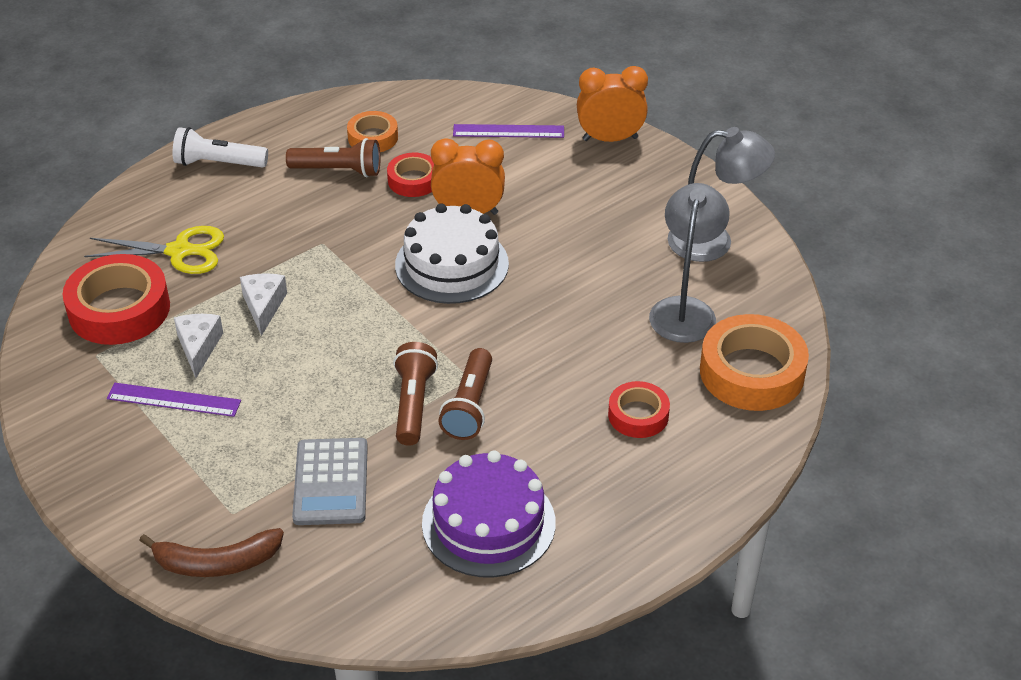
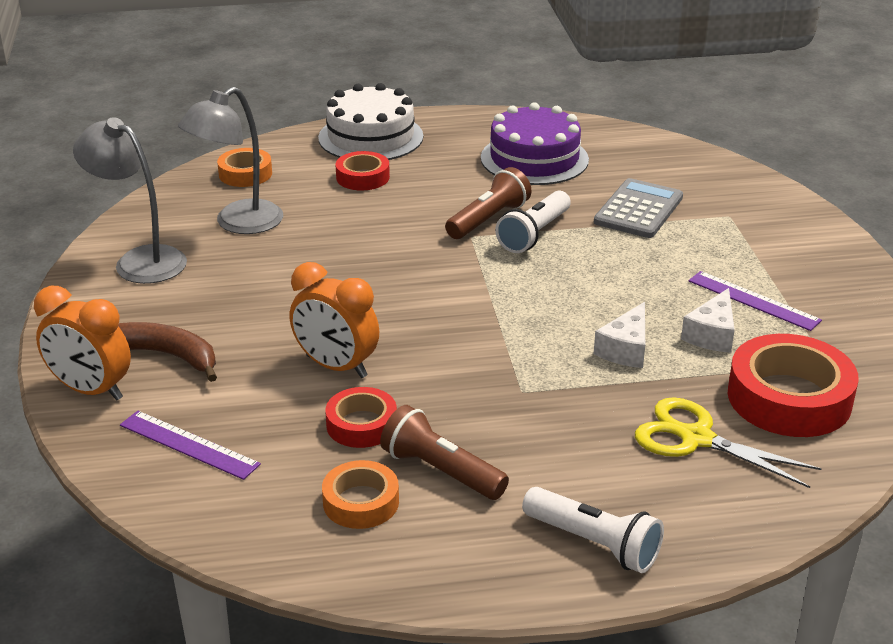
camera: 150 degrees left, 10 degrees down
brown banana [139,528,284,577] -> brown banana moved to [118,322,217,382]
brown flashlight [393,342,438,446] -> white flashlight [495,191,570,253]
white cake [395,203,509,304] -> white cake moved to [318,83,423,160]
orange tape [700,314,809,411] -> orange tape [217,148,272,187], size x0.56

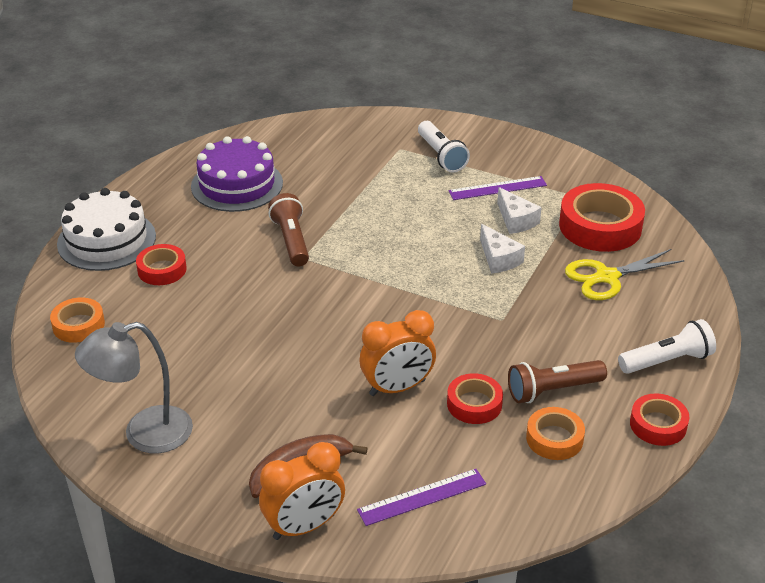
camera: 55 degrees left, 5 degrees up
grey lamp [178,87,283,234] -> none
white flashlight [495,191,570,253] -> white flashlight moved to [418,121,470,172]
grey calculator [594,178,683,238] -> none
none -> red tape [630,393,689,446]

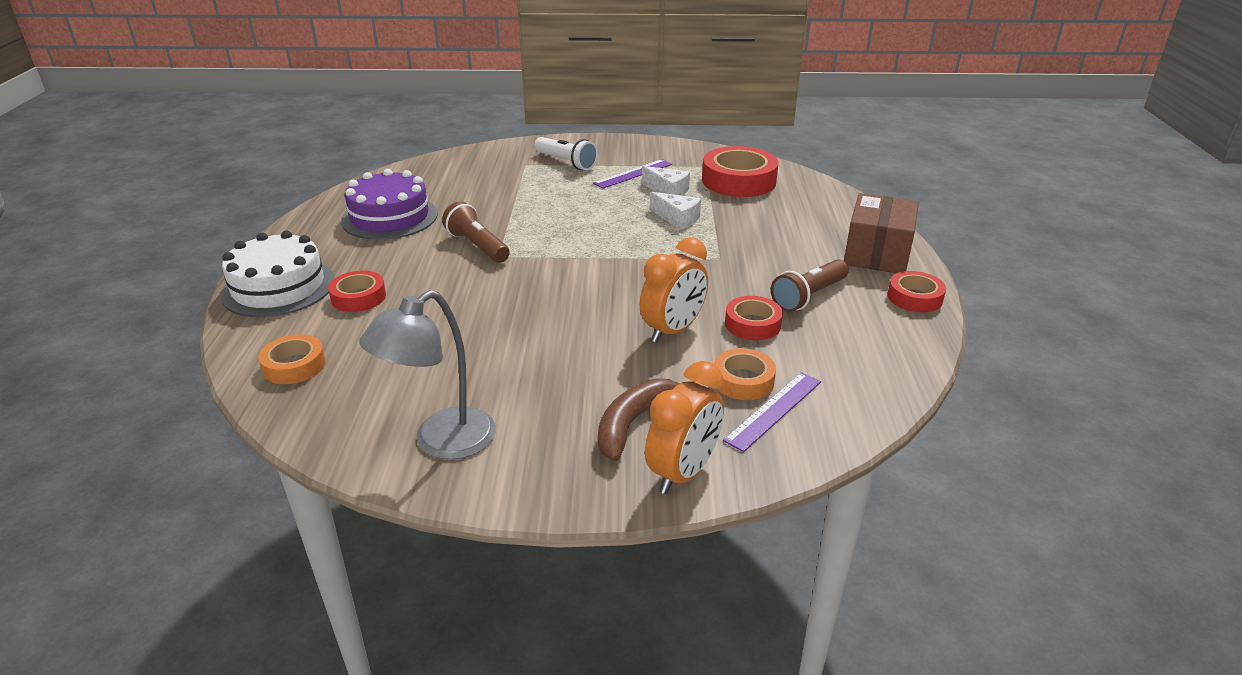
camera: 25 degrees left, 5 degrees down
orange tape [526,407,585,460] -> orange tape moved to [714,348,776,400]
yellow scissors [565,249,685,300] -> none
white flashlight [618,319,716,374] -> brown box [844,193,919,273]

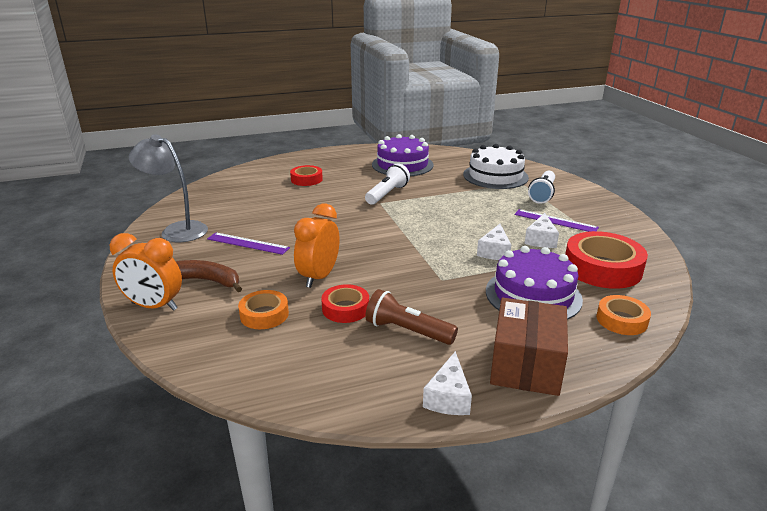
camera: 70 degrees right, 5 degrees down
white cake [220,231,335,317] -> white cake moved to [463,144,529,189]
orange tape [258,334,326,384] -> orange tape moved to [596,295,651,335]
brown flashlight [442,201,510,263] -> white flashlight [365,163,410,205]
orange clock [639,237,708,343] -> orange clock turned 90 degrees clockwise [294,204,340,288]
purple ruler [723,372,821,452] -> purple ruler moved to [207,232,290,255]
brown box [844,193,919,273] -> brown box turned 75 degrees counterclockwise [490,298,568,396]
red tape [887,271,946,313] -> white cheese [423,351,472,415]
none -> purple cake [486,246,583,320]

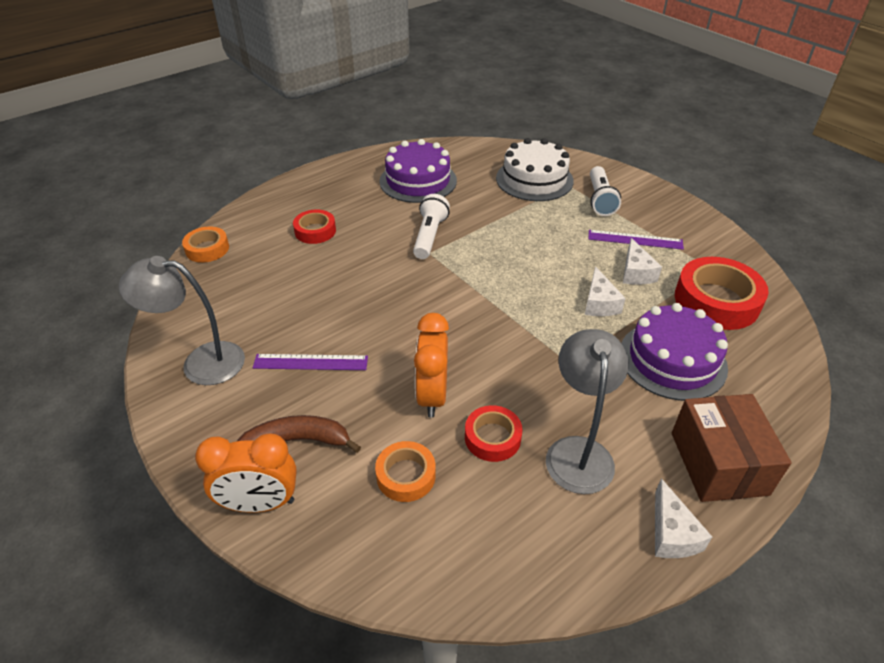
camera: 20 degrees left, 15 degrees up
brown flashlight [365,289,458,345] -> grey lamp [546,329,629,494]
orange tape [596,295,651,335] -> orange tape moved to [182,227,229,263]

